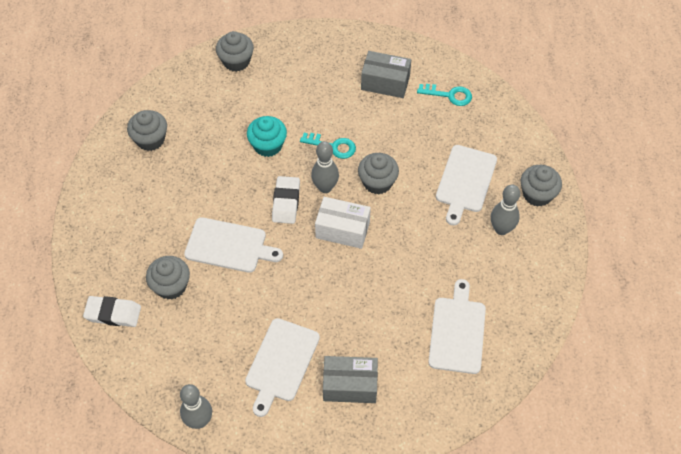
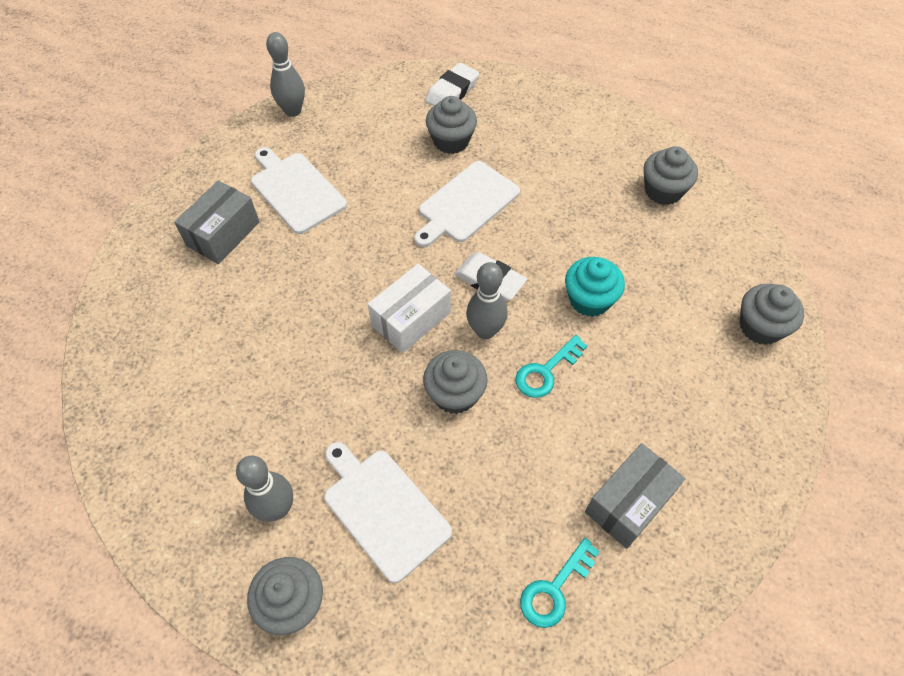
camera: 120 degrees right, 0 degrees up
white cutting board [428,279,486,374] -> none

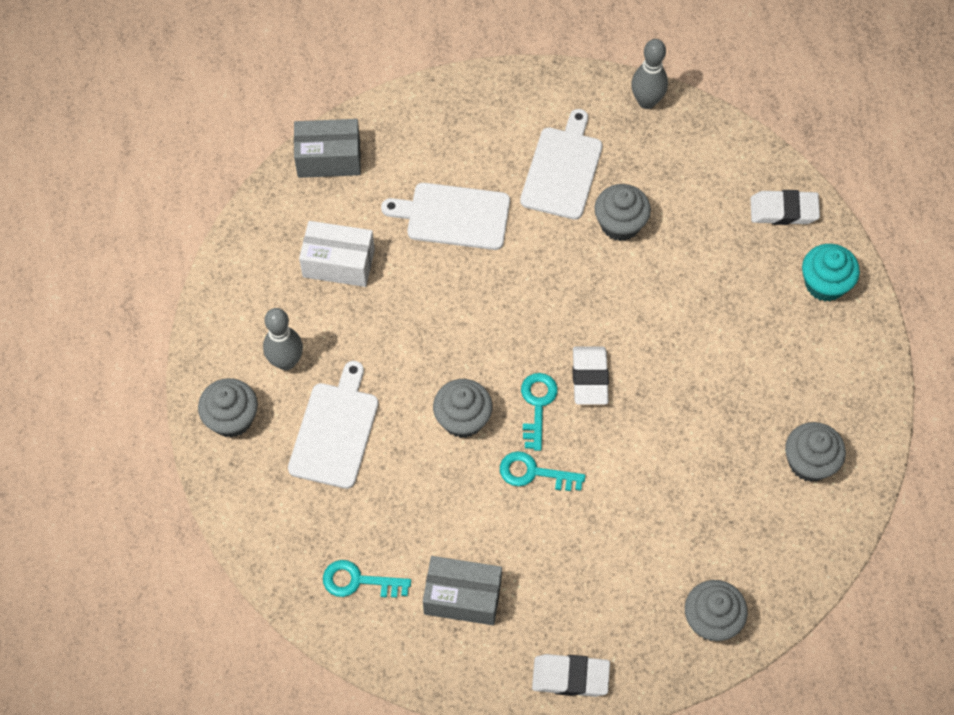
camera: 55 degrees right, 5 degrees up
grey box [174,180,259,264] -> grey box moved to [294,119,361,178]
white box [368,264,451,353] -> white box moved to [299,221,375,287]
white cutting board [414,161,520,247] -> white cutting board moved to [381,183,510,250]
grey cupcake [426,96,477,154] -> grey cupcake moved to [594,184,651,241]
grey bowling pin [466,262,508,339] -> turquoise key [521,373,558,451]
turquoise cupcake [565,257,625,317] -> turquoise cupcake moved to [802,244,860,301]
none -> white eraser [532,654,610,697]

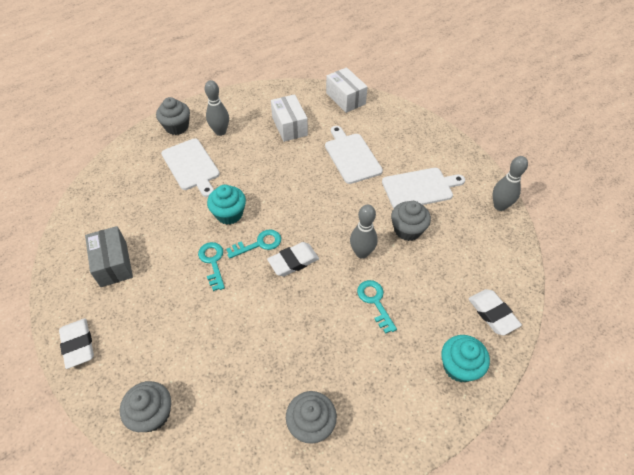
camera: 60 degrees right, 10 degrees down
white cutting board [288,361,378,489] -> white cutting board turned 75 degrees clockwise [161,138,220,197]
grey box [294,119,361,178] -> white box [326,67,368,113]
turquoise key [323,560,411,598] -> turquoise key moved to [357,280,397,334]
grey cupcake [433,379,493,438] -> turquoise cupcake [207,185,246,225]
none -> grey bowling pin [350,204,378,259]

